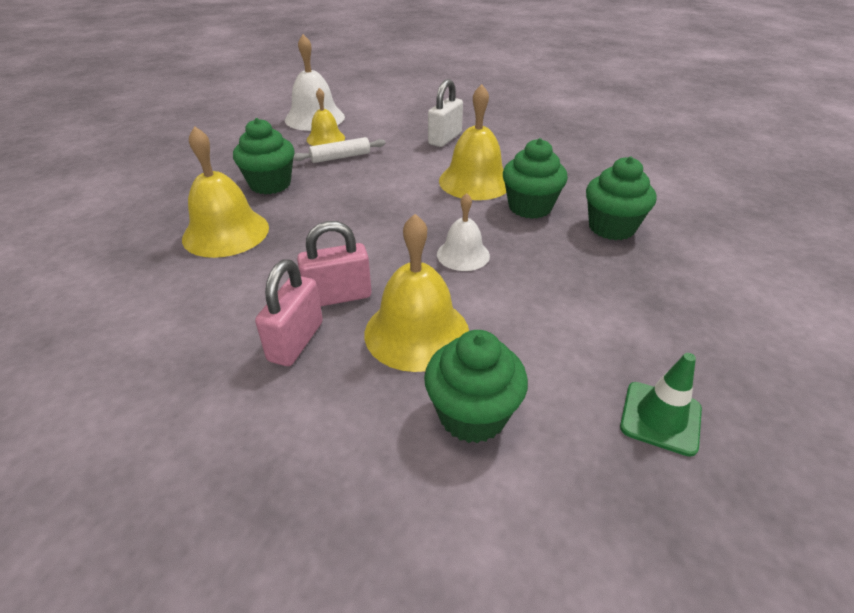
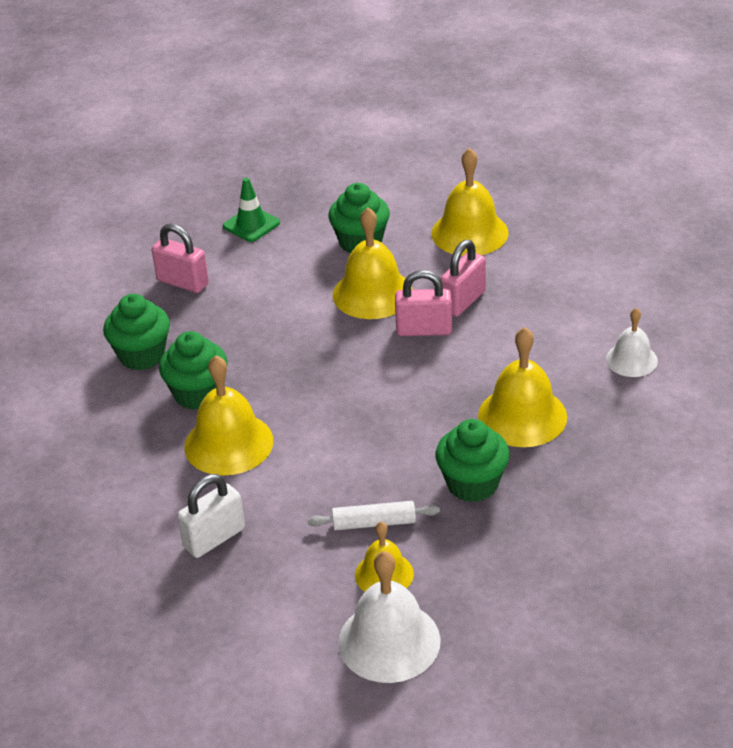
camera: 160 degrees left, 0 degrees up
white bell [437,193,490,271] -> white bell moved to [606,308,658,377]
none -> pink padlock [152,224,209,293]
none -> yellow bell [431,148,509,256]

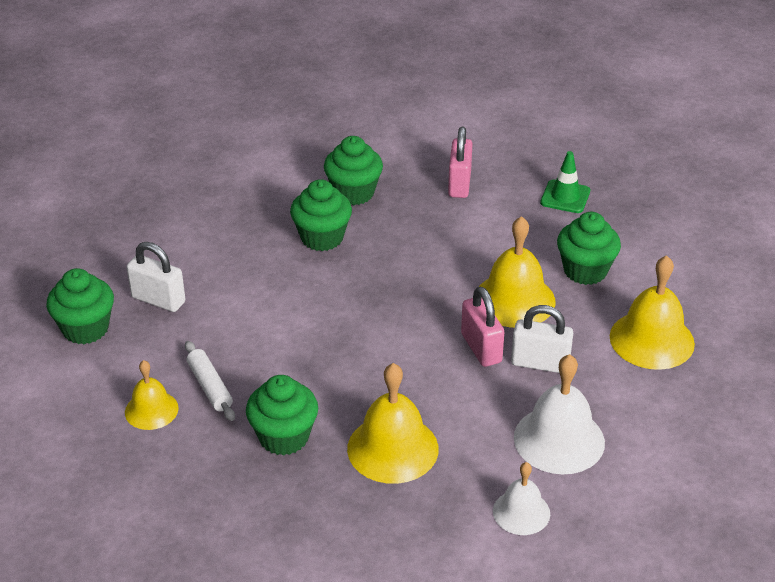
camera: 65 degrees right, 0 degrees up
yellow bell [184,355,273,476] -> none
white bell [338,551,441,683] -> white bell moved to [514,354,605,474]
pink padlock [440,240,486,317] -> white padlock [511,305,573,373]
none -> green cupcake [46,268,114,344]

